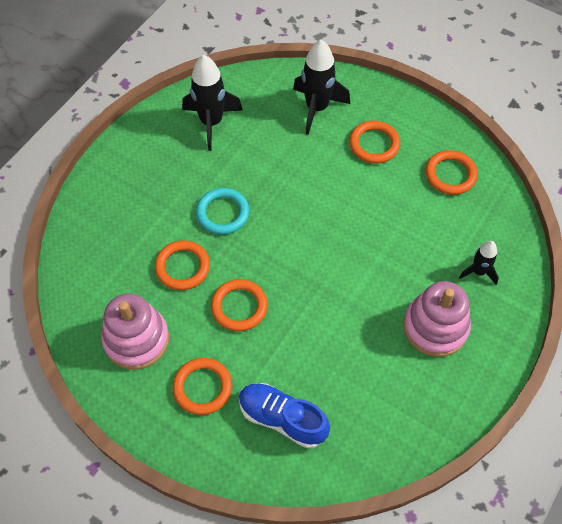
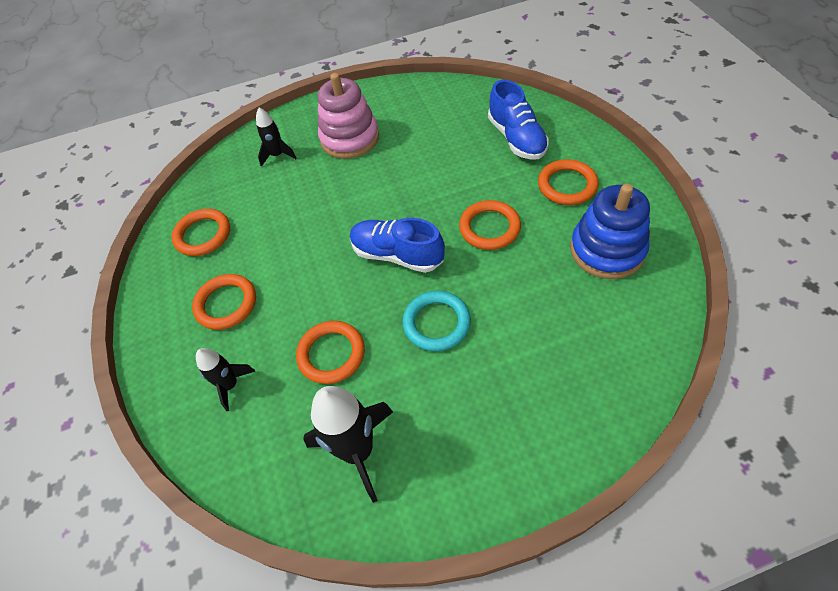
camera: 135 degrees left, 5 degrees down
pink stacking toy [101,294,169,369] -> blue stacking toy [570,184,650,279]
orange ring [155,240,210,290] -> orange ring moved to [296,321,365,384]
black rocket [293,40,350,135] -> black rocket [196,348,256,411], size x0.56
none -> blue shoe [350,218,445,273]

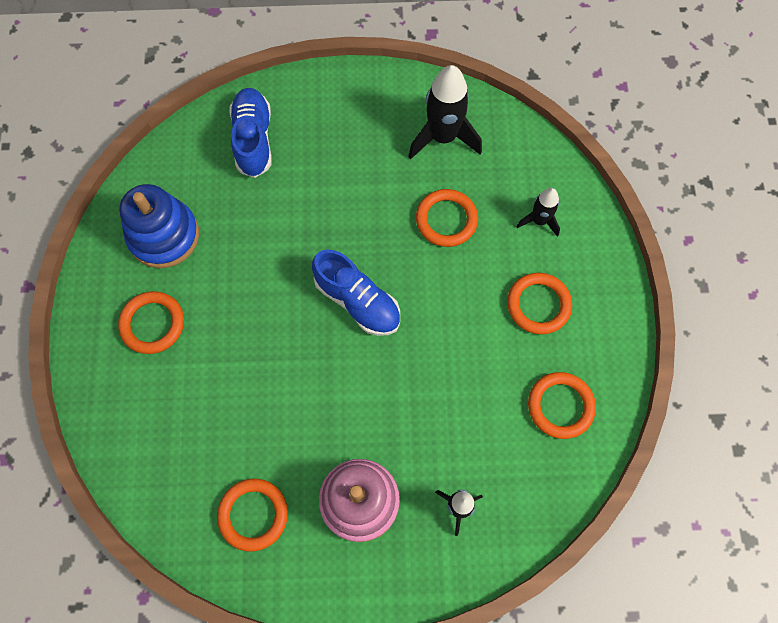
camera: 170 degrees left, 15 degrees up
turquoise ring [402,291,471,351] -> none
orange ring [459,200,521,250] -> orange ring moved to [217,479,288,551]
blue shoe [488,80,549,160] -> blue shoe moved to [230,88,272,178]

